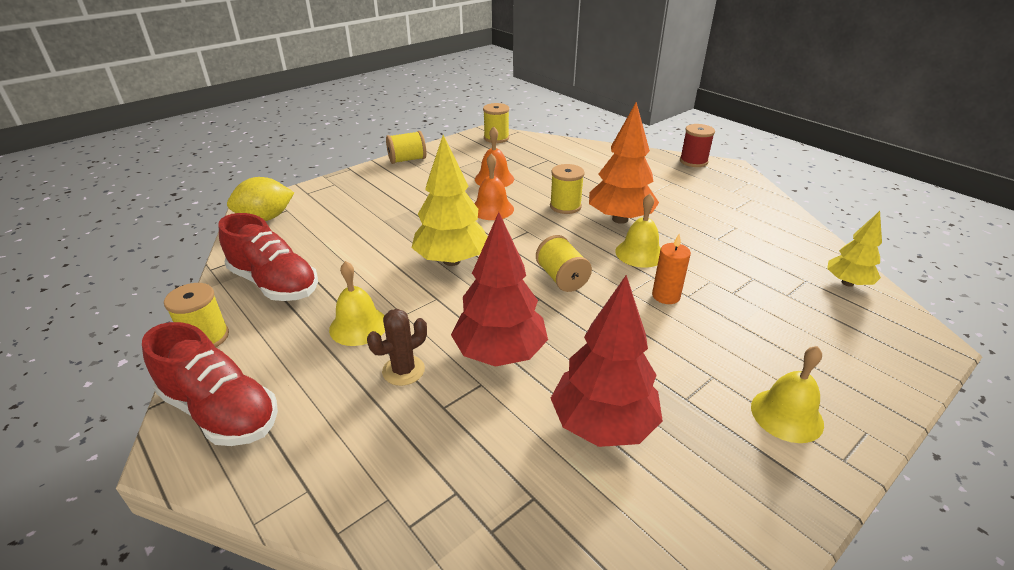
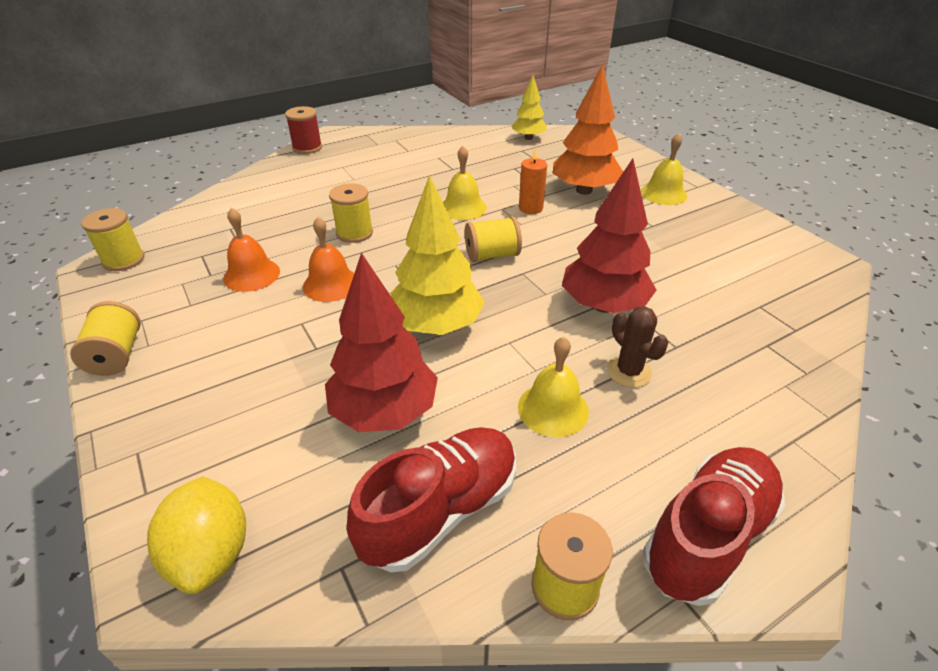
camera: 80 degrees left, 5 degrees up
red tree [551,275,663,447] -> red tree moved to [325,253,438,432]
orange tree [589,102,659,224] -> orange tree moved to [553,64,623,195]

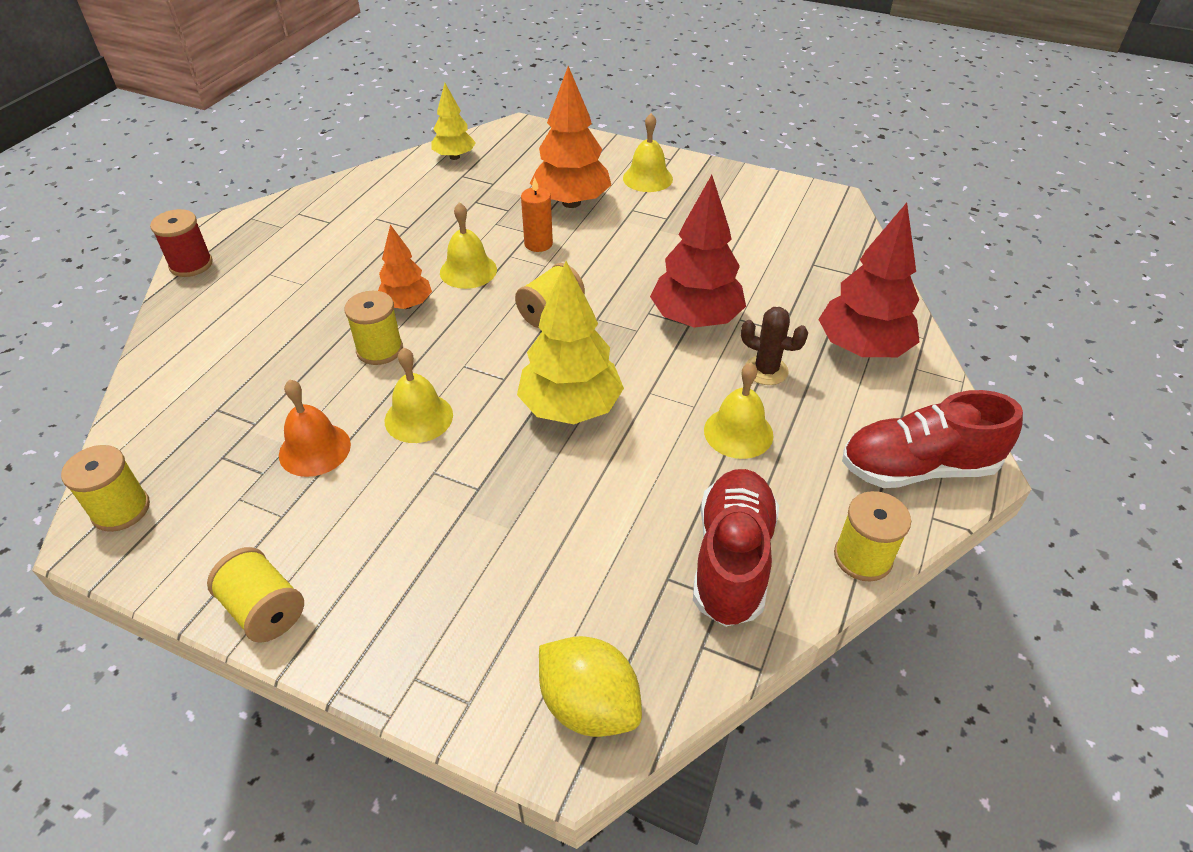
camera: 35 degrees left, 5 degrees up
orange bell [303,217,354,302] -> yellow bell [385,347,453,443]
red tree [325,253,438,432] -> red tree moved to [818,202,920,357]
red shoe [643,447,785,606] -> red shoe turned 105 degrees counterclockwise [842,390,1023,488]
none -> orange tree [378,224,432,309]

